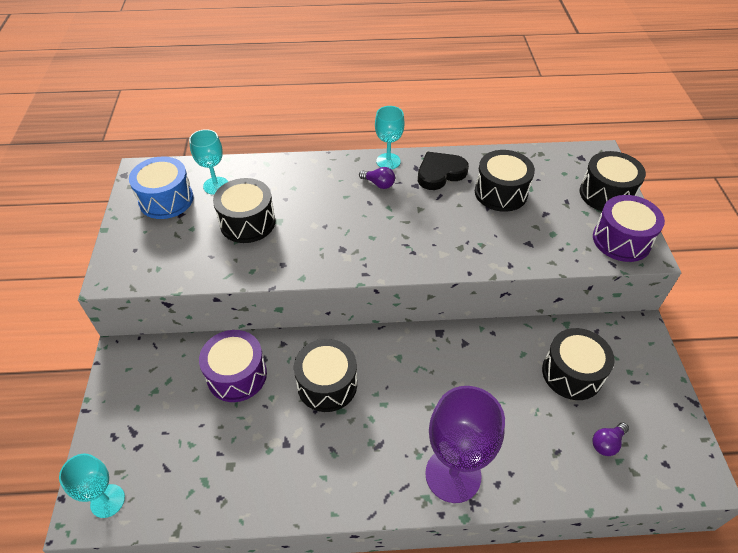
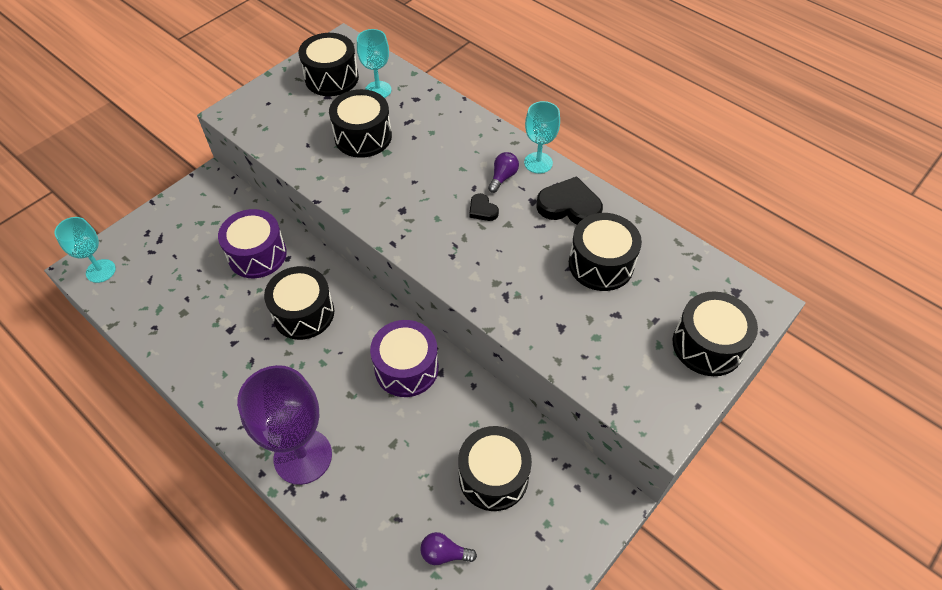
camera: 45 degrees right, 5 degrees up
blue drum [129,156,194,219] -> black drum [299,33,359,96]
purple light bulb [359,167,395,189] -> purple light bulb turned 135 degrees counterclockwise [488,152,519,193]
purple drum [593,195,665,262] -> purple drum moved to [370,320,439,397]
none -> black heart [469,193,499,221]

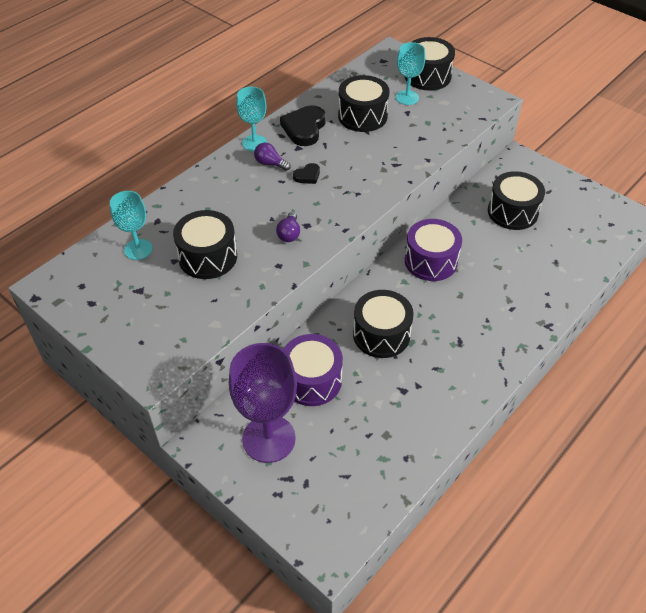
camera: 90 degrees left, 5 degrees down
turquoise goblet [54,217,116,283] -> turquoise goblet moved to [396,42,425,105]
purple goblet [237,365,332,485] -> purple goblet moved to [229,343,297,463]
black drum [299,33,359,96] -> none
purple light bulb [420,532,477,565] -> purple light bulb moved to [276,212,300,242]

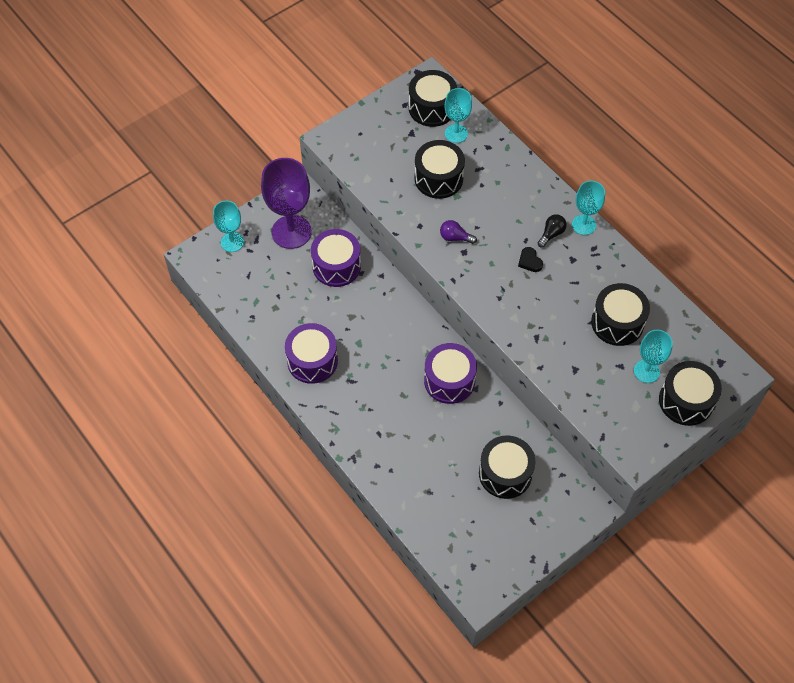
camera: 100 degrees right, 10 degrees up
purple light bulb [254,142,291,171] -> black light bulb [538,214,567,247]
black heart [280,105,326,146] -> none
black drum [353,290,414,358] -> black drum moved to [409,70,457,127]
none -> turquoise goblet [213,201,244,252]
none -> purple drum [285,323,338,384]

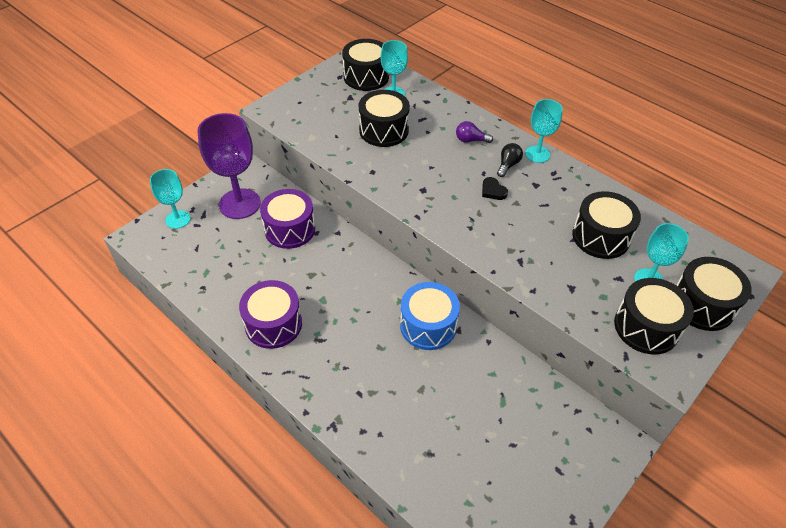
camera: 10 degrees left, 10 degrees down
purple drum [424,343,477,404] -> blue drum [400,282,460,350]
purple light bulb [440,220,477,244] -> purple light bulb moved to [456,121,493,143]
black drum [479,435,536,499] -> black drum moved to [614,278,694,354]

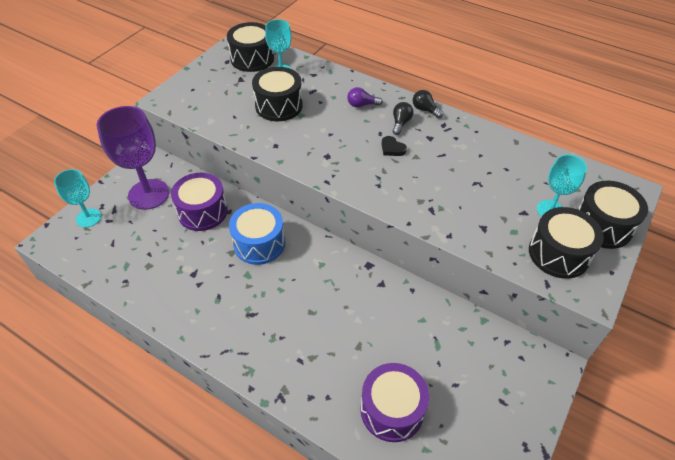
camera: 10 degrees left, 0 degrees up
purple drum [239,280,302,349] -> purple drum moved to [360,363,429,442]
blue drum [400,282,460,350] -> blue drum moved to [229,203,285,265]
turquoise goblet [525,99,563,163] -> black light bulb [413,90,443,119]
black drum [572,191,641,259] -> none

